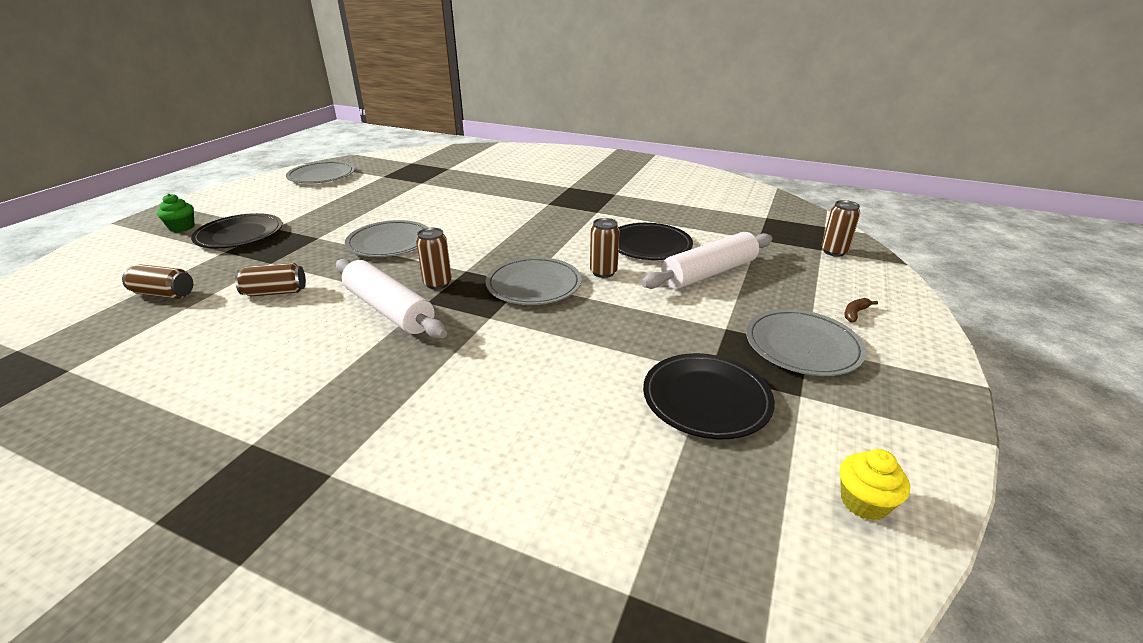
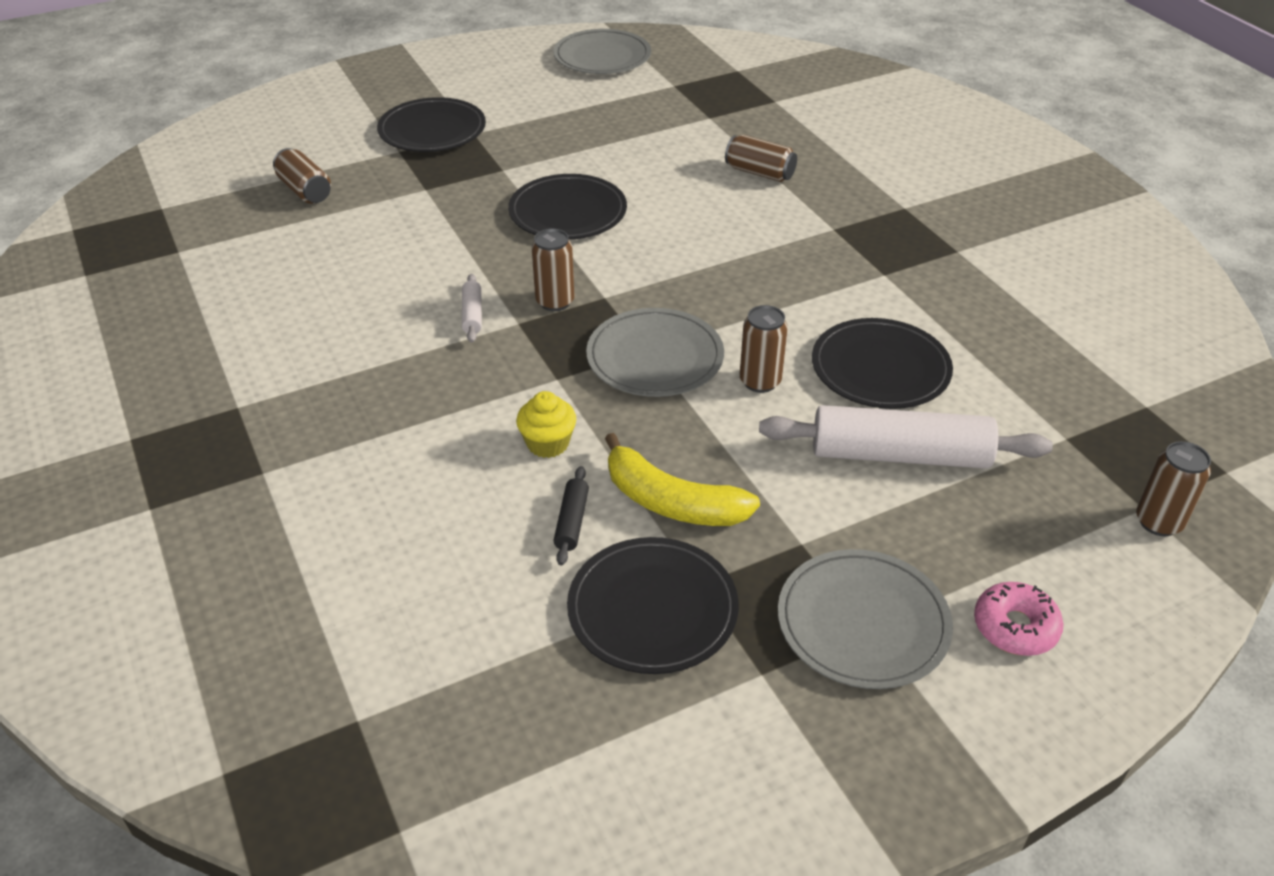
camera: 40 degrees right, 10 degrees up
green cupcake [157,194,195,232] -> none
brown can [235,263,306,296] -> brown can moved to [725,135,797,182]
white rolling pin [336,259,447,339] -> white rolling pin [462,274,482,343], size x0.43
grey plate [345,220,428,257] -> black plate [508,174,627,240]
yellow cupcake [840,449,910,521] -> yellow cupcake moved to [516,391,576,458]
brown banana [844,298,878,322] -> pink donut [974,582,1064,656]
none -> black rolling pin [554,466,589,565]
none -> yellow banana [605,433,760,526]

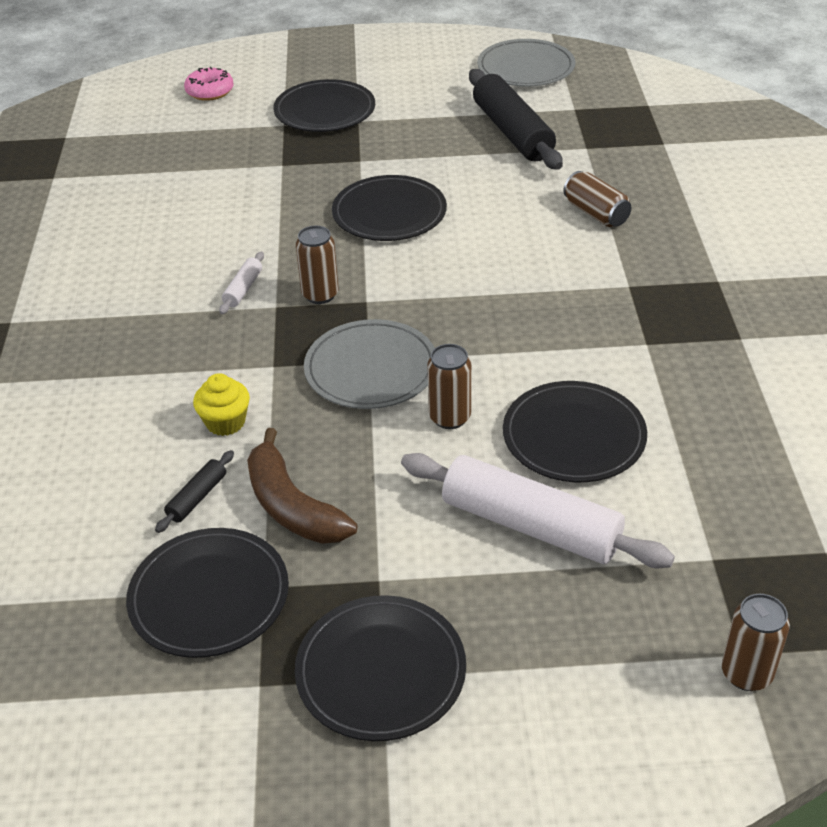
camera: 25 degrees right, 0 degrees up
brown can [273,148,331,204] -> none
yellow banana [605,433,760,526] -> brown banana [247,428,357,544]
grey plate [778,549,953,689] -> black plate [295,595,466,741]
pink donut [974,582,1064,656] -> pink donut moved to [184,67,234,101]
none -> black rolling pin [469,69,563,170]

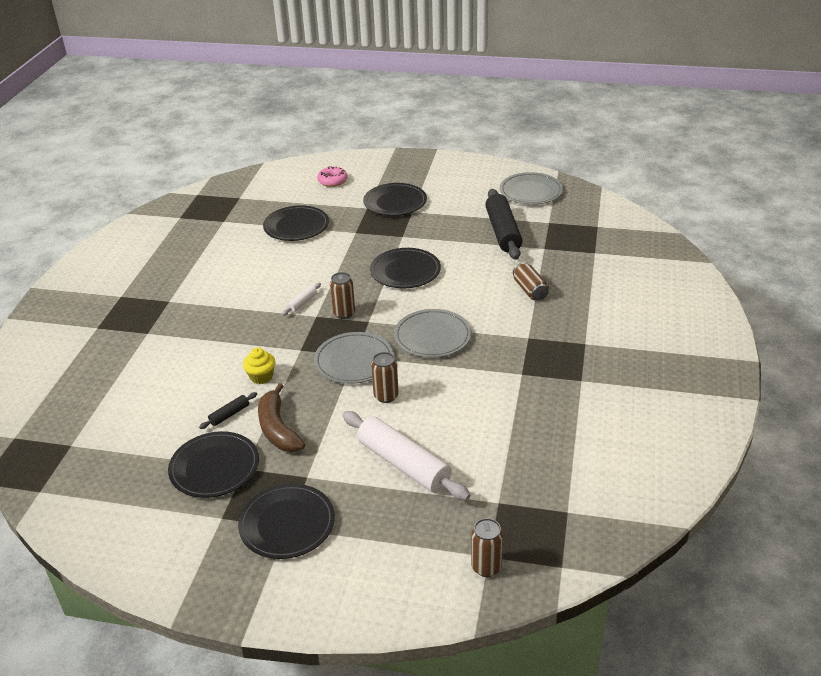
camera: 15 degrees right, 5 degrees down
black plate [503,381,647,482] -> black plate moved to [263,205,329,241]
none -> grey plate [394,309,472,358]

